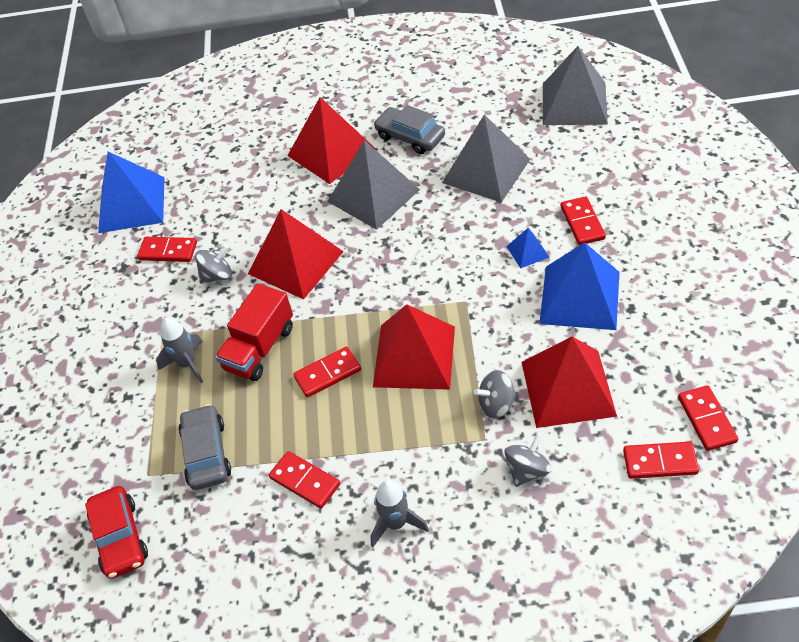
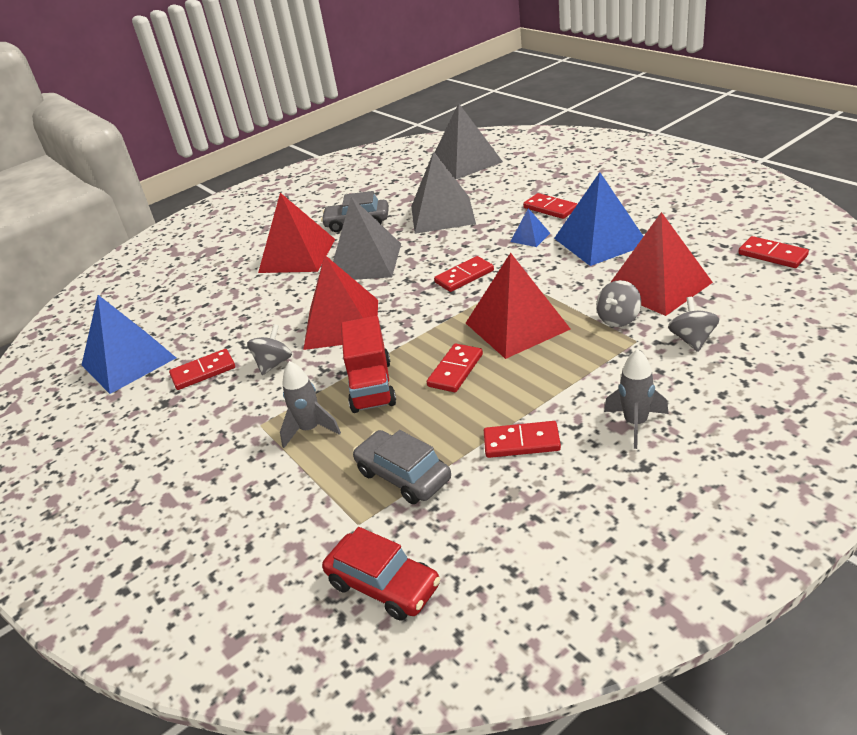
camera: 35 degrees left, 15 degrees down
red domino [623,442,699,479] -> red domino moved to [434,256,494,292]

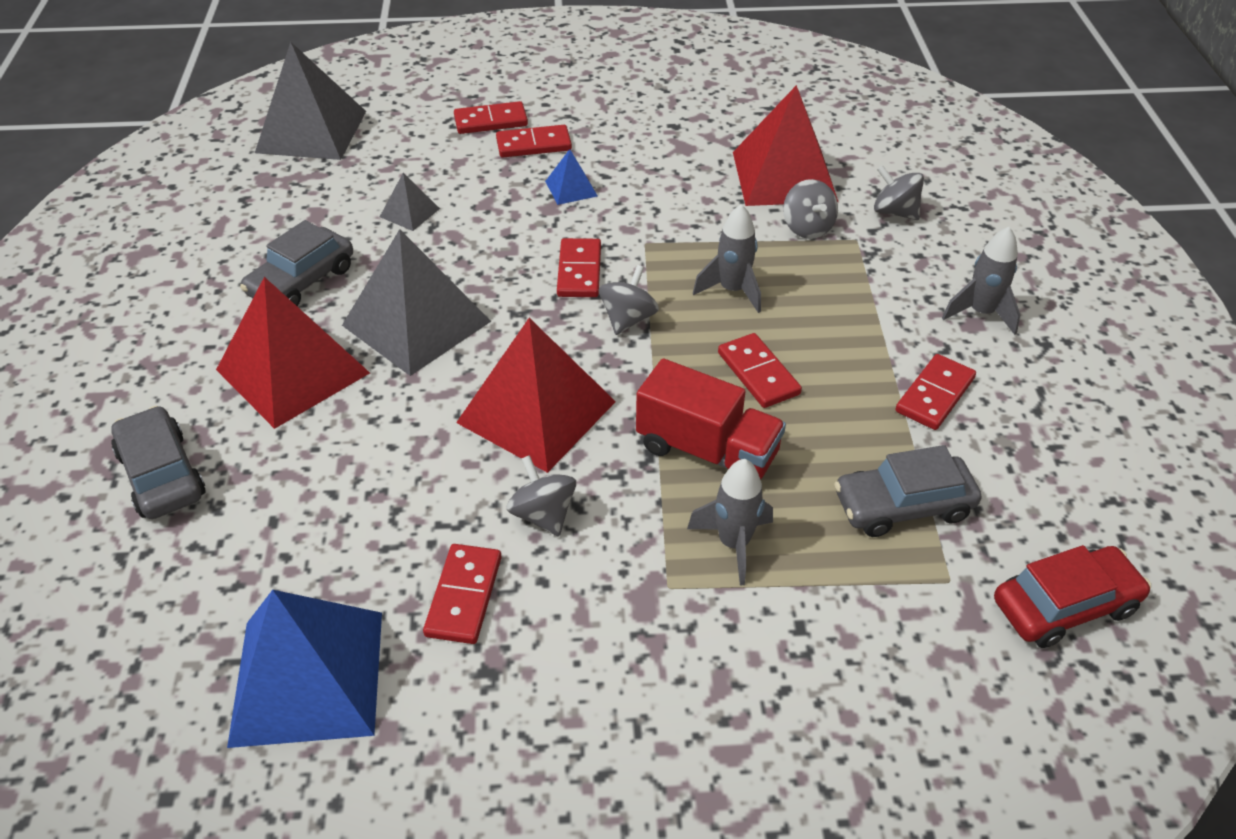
camera: 60 degrees left, 10 degrees up
grey pyramid [411,152,476,234] -> grey pyramid [380,173,440,231], size x0.45
red pyramid [466,253,571,359] -> grey rocket [693,204,761,313]
blue pyramid [554,172,644,266] -> none
red domino [738,236,809,268] -> red domino moved to [454,101,528,134]
none -> grey car [111,406,206,519]
none -> grey spinning top [599,265,659,335]

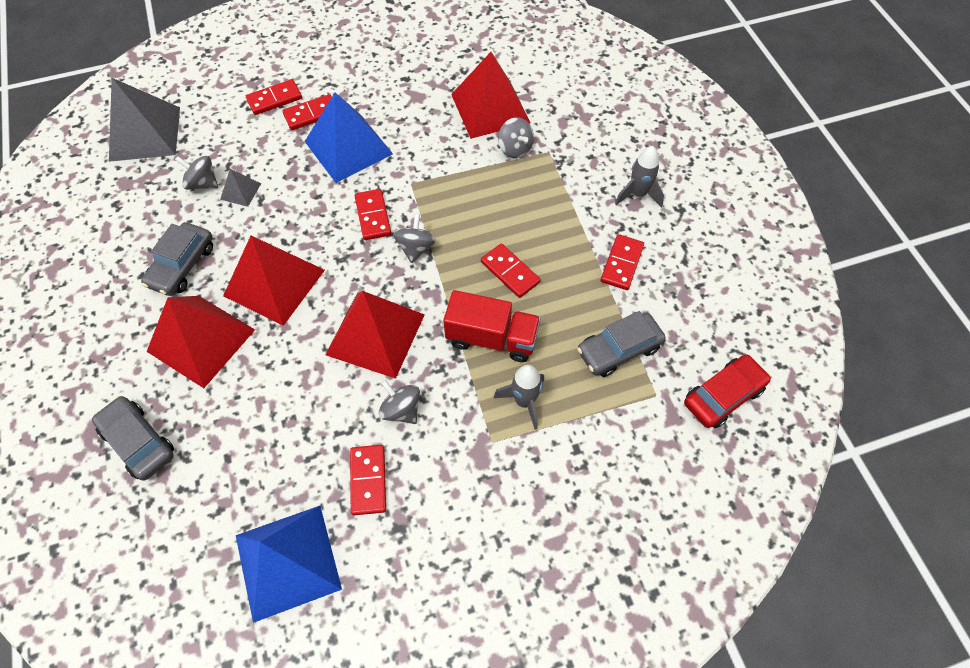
camera: 15 degrees left, 15 degrees up
grey pyramid [342,229,491,376] -> red pyramid [223,236,325,326]
blue pyramid [545,149,597,205] -> blue pyramid [304,93,393,183], size x2.21
grey rocket [693,204,761,313] -> none
grey spinning top [874,165,924,220] -> grey spinning top moved to [175,156,218,190]

